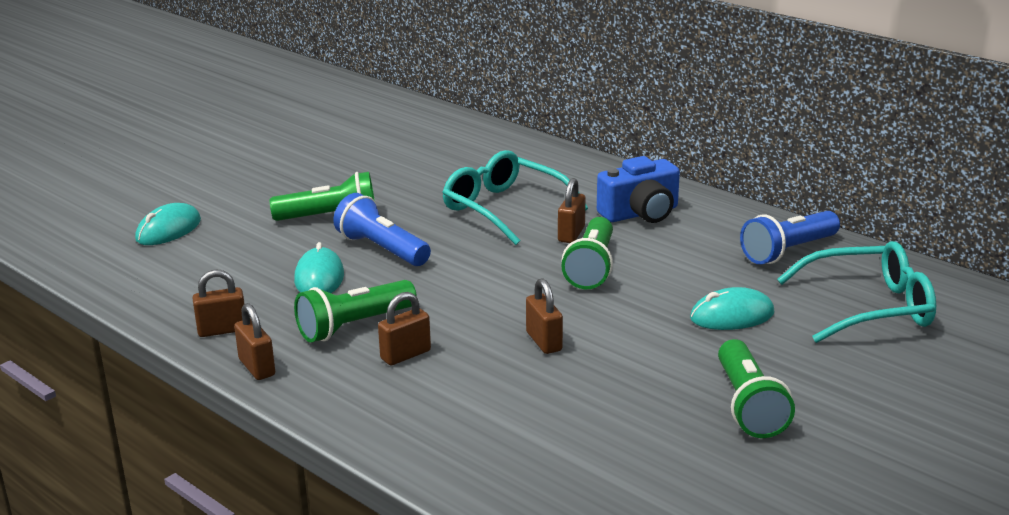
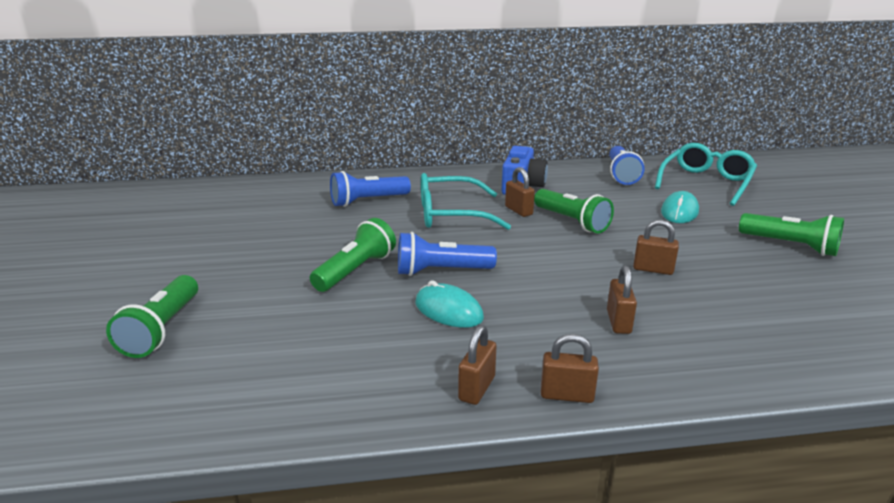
camera: 50 degrees left, 0 degrees up
turquoise mouse [135,203,201,245] -> none
green flashlight [294,280,417,342] -> green flashlight moved to [106,275,198,358]
none -> blue flashlight [330,171,411,207]

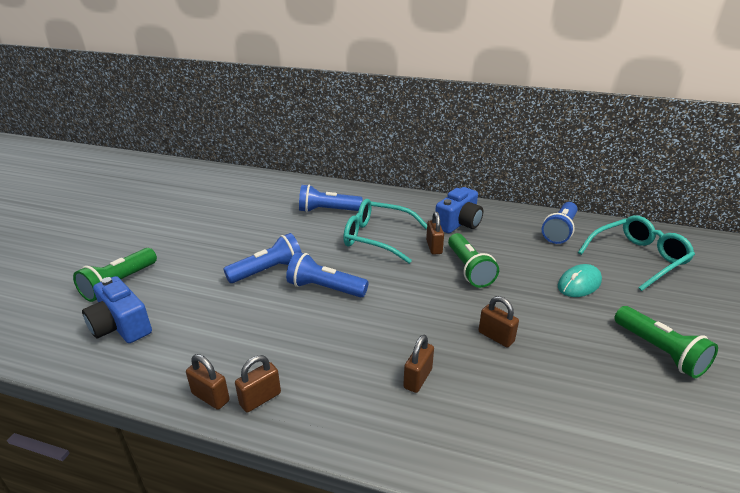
camera: 25 degrees right, 5 degrees up
green flashlight [310,218,396,292] -> blue flashlight [223,233,302,283]
turquoise mouse [415,280,484,328] -> none
brown padlock [541,334,599,403] -> brown padlock moved to [186,354,230,410]
none -> blue camera [82,276,152,343]

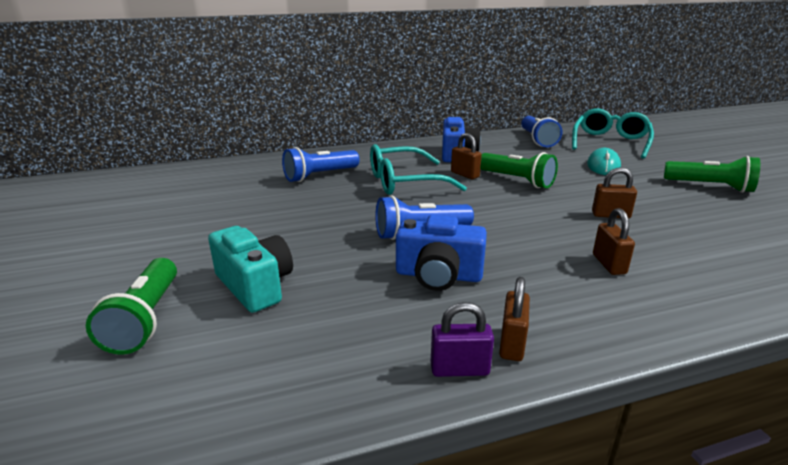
camera: 35 degrees left, 5 degrees down
blue camera [82,276,152,343] -> blue camera moved to [396,215,487,291]
brown padlock [186,354,230,410] -> purple padlock [431,302,494,377]
blue flashlight [223,233,302,283] -> none
none -> turquoise camera [208,226,293,313]

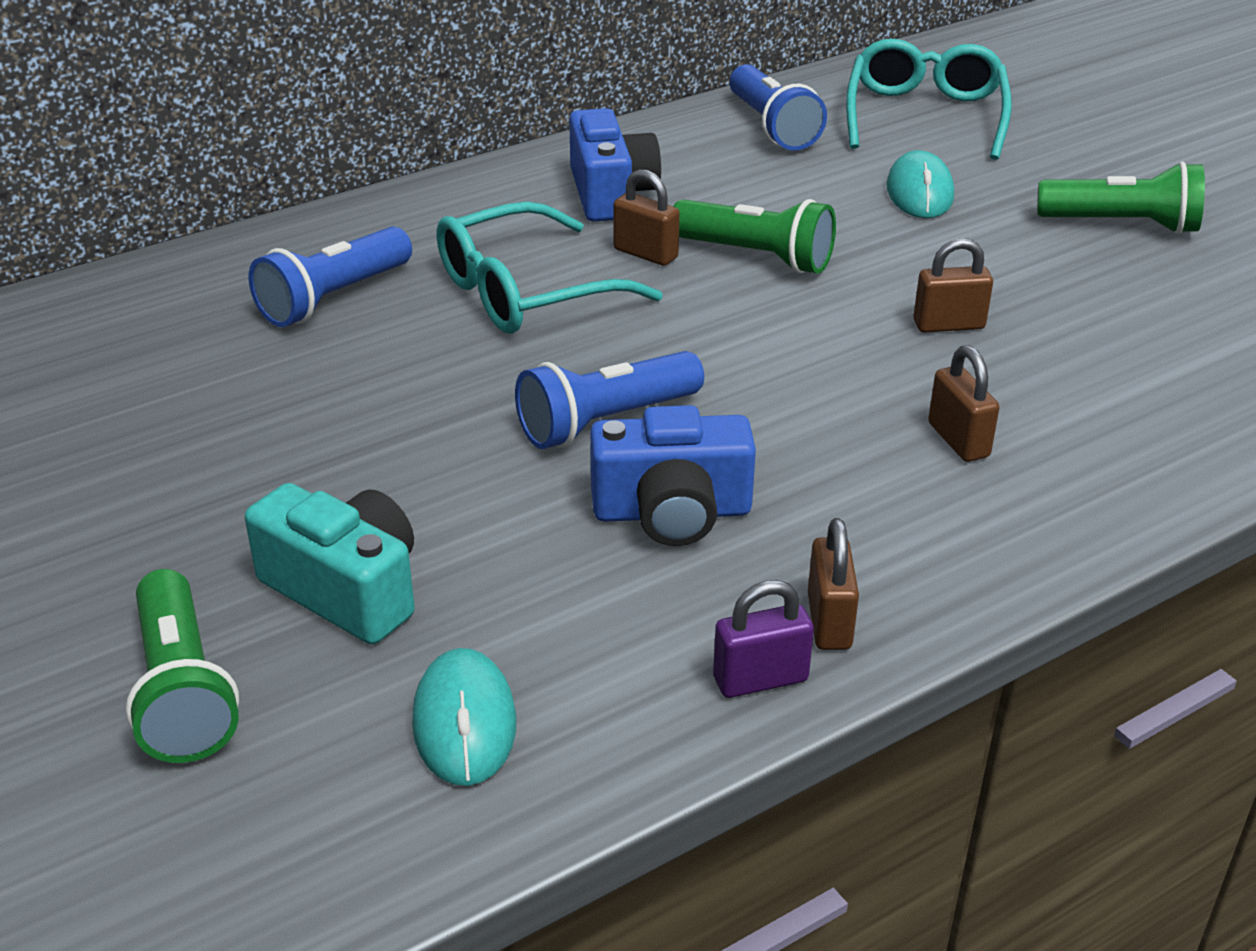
camera: 15 degrees left, 10 degrees up
none -> turquoise mouse [412,648,516,786]

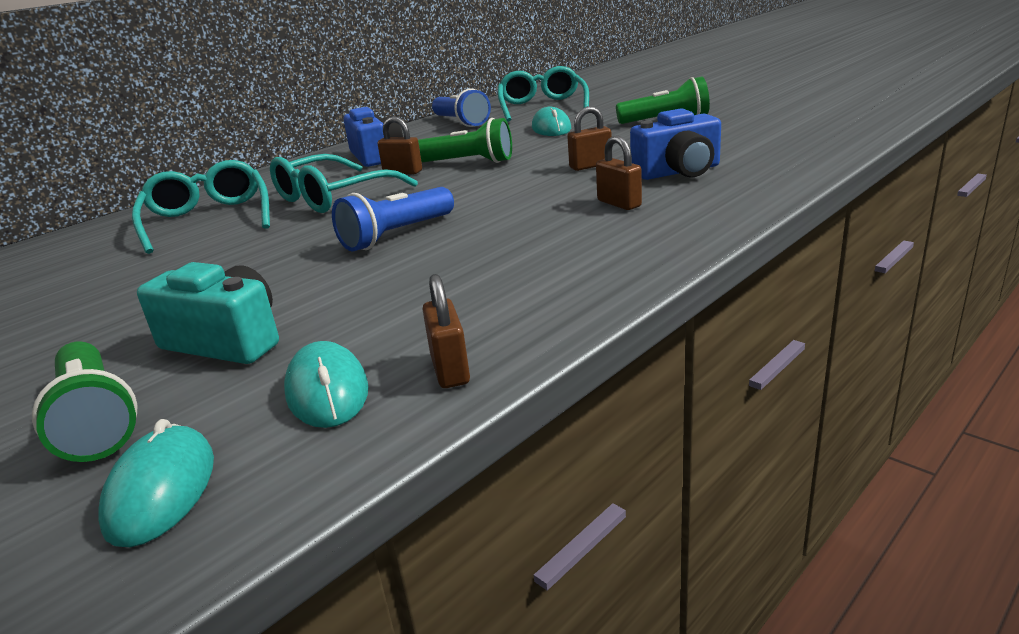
camera: 10 degrees left, 10 degrees down
blue flashlight [249,227,412,327] -> turquoise glasses [132,160,270,254]
blue camera [590,405,756,546] -> blue camera moved to [630,108,721,180]
purple padlock [713,580,814,698] -> none
brown padlock [808,518,859,650] -> brown padlock moved to [422,274,470,388]
none -> turquoise mouse [98,419,214,547]

